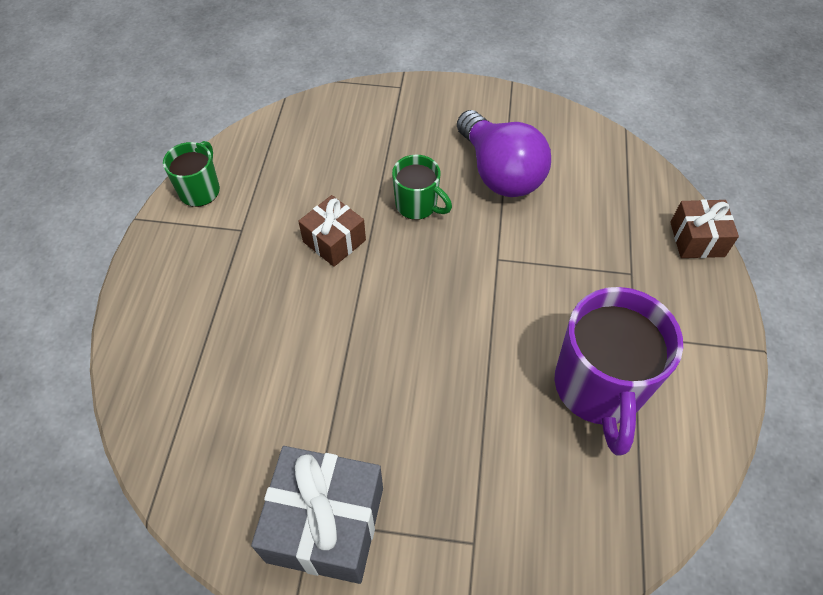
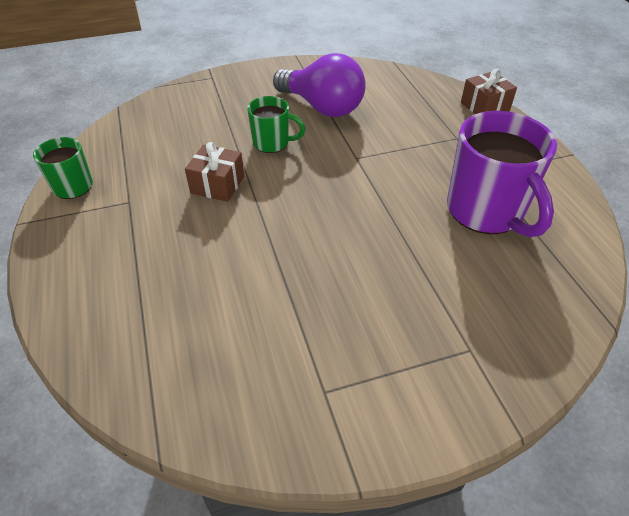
camera: 25 degrees left, 10 degrees down
grey gift [251,446,383,584] -> none

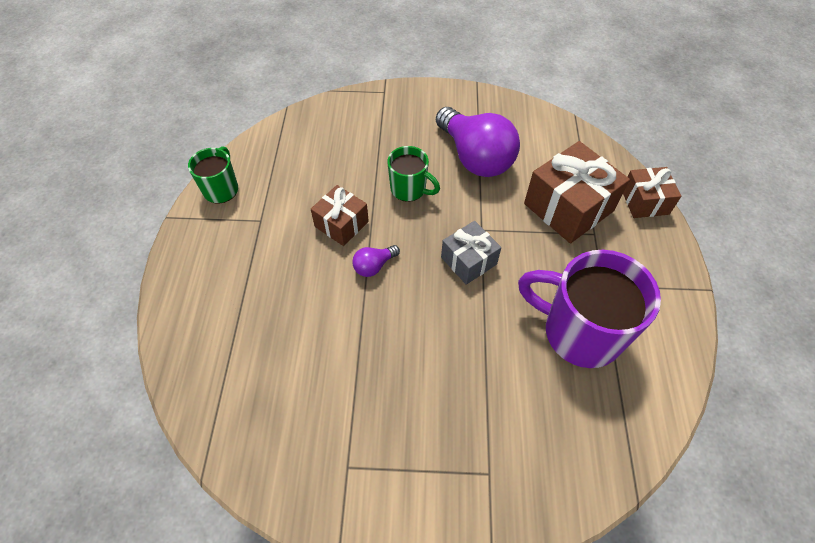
camera: 20 degrees right, 10 degrees up
purple mug [447,111,557,237] -> purple mug turned 120 degrees clockwise [518,250,661,368]
none -> purple light bulb [352,245,400,277]
none -> grey gift [441,221,501,285]
none -> brown gift [524,141,630,243]

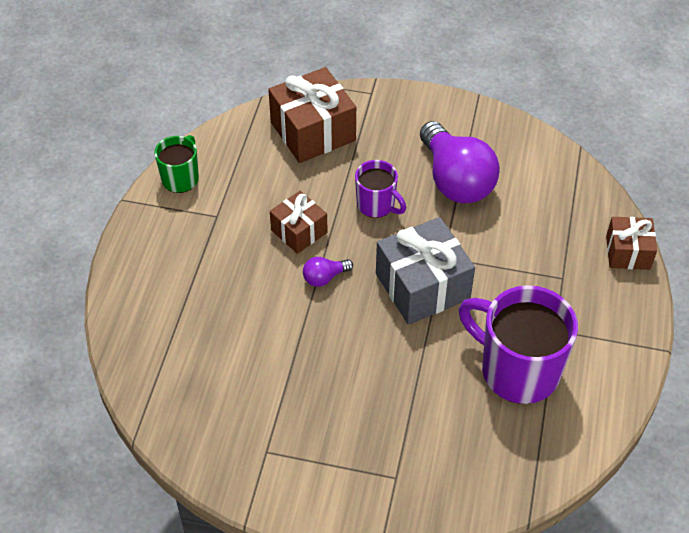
camera: 10 degrees right, 5 degrees down
green mug [387,146,440,202] -> purple mug [355,160,406,218]
grey gift [441,221,501,285] -> grey gift [376,217,475,325], size x1.68
brown gift [524,141,630,243] -> brown gift moved to [268,67,356,163]

